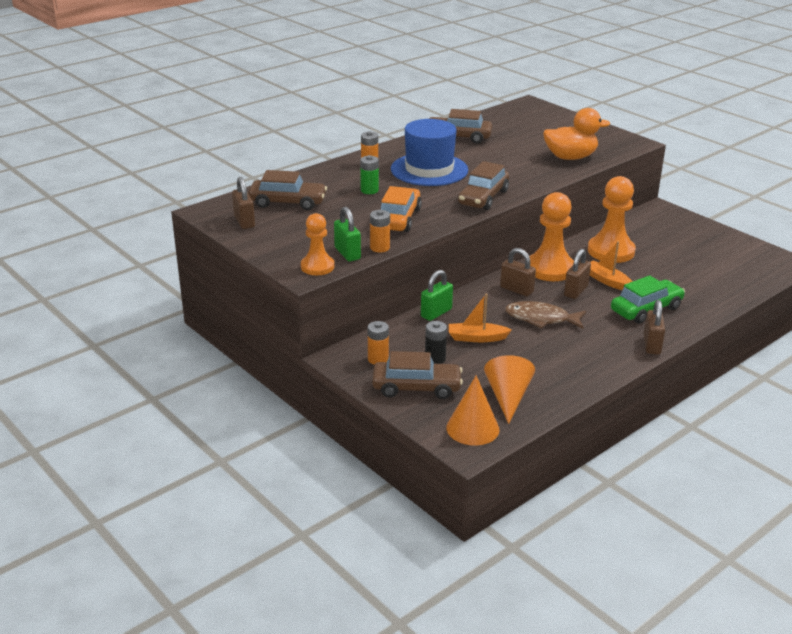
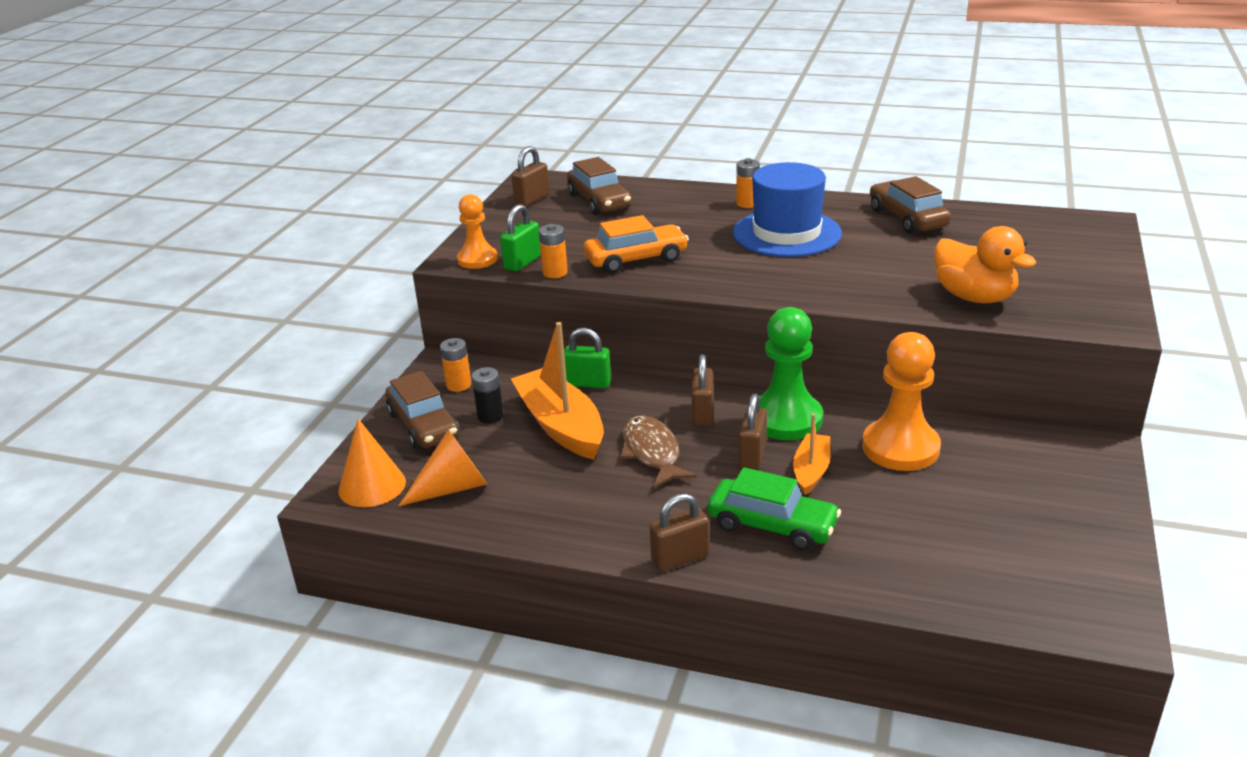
camera: 60 degrees right, 0 degrees up
green battery [360,155,379,194] -> none
orange boat [449,294,512,342] -> orange boat [511,322,604,460], size x1.82
brown car [458,161,509,210] -> none
orange pawn [529,192,574,281] -> green pawn [759,307,823,440]
brown padlock [564,249,591,299] -> brown padlock turned 75 degrees counterclockwise [738,393,767,470]

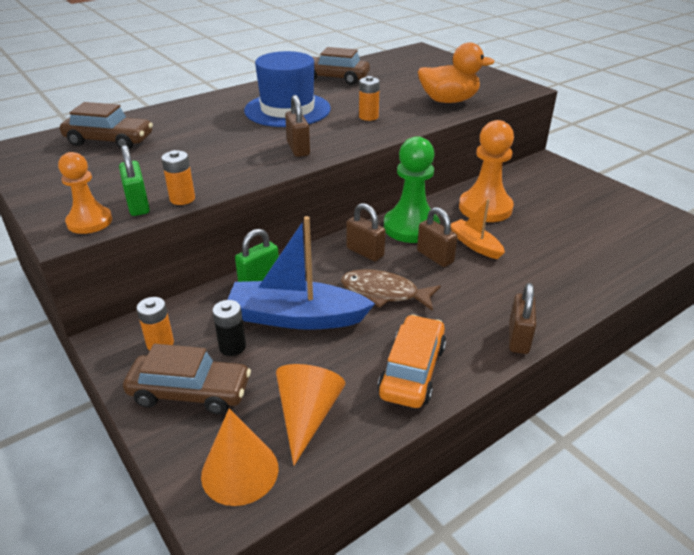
camera: 55 degrees left, 5 degrees up
brown padlock [511,146,549,206] -> brown padlock moved to [285,95,310,157]
orange boat [511,322,604,460] -> blue boat [227,216,375,330]
orange car [584,215,689,273] -> orange car moved to [378,314,446,408]
green car [708,467,841,550] -> none
orange battery [736,158,760,208] -> orange battery moved to [359,76,380,121]

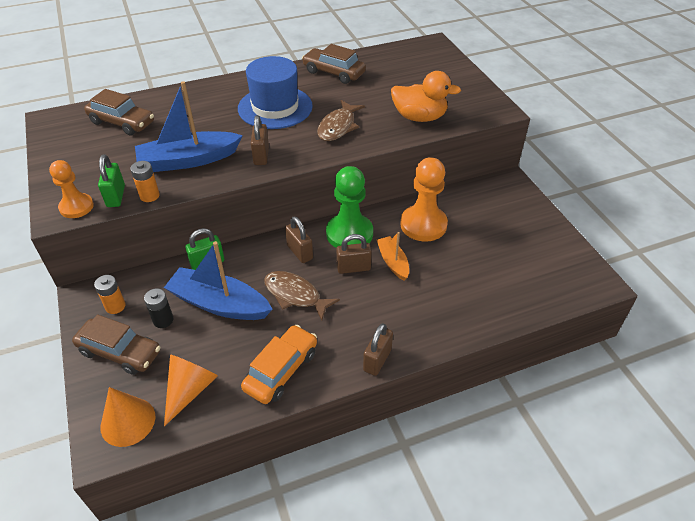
camera: 15 degrees right, 10 degrees up
orange battery [359,76,380,121] -> brown fish [317,100,365,141]
brown padlock [417,207,458,267] -> brown padlock turned 75 degrees counterclockwise [336,234,372,274]
none -> blue boat [135,81,243,172]

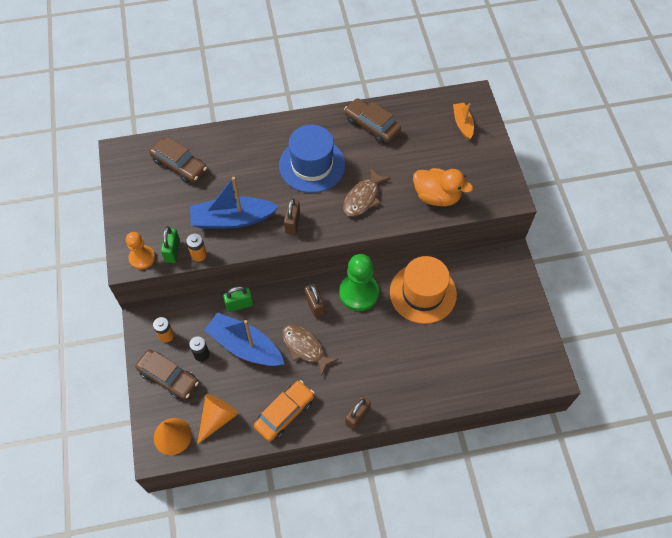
camera: 10 degrees right, 15 degrees up
brown padlock [336,234,372,274] -> none
orange boat [377,232,409,281] -> orange boat moved to [453,103,474,140]
orange pawn [400,157,448,241] -> orange hat [390,256,457,324]

